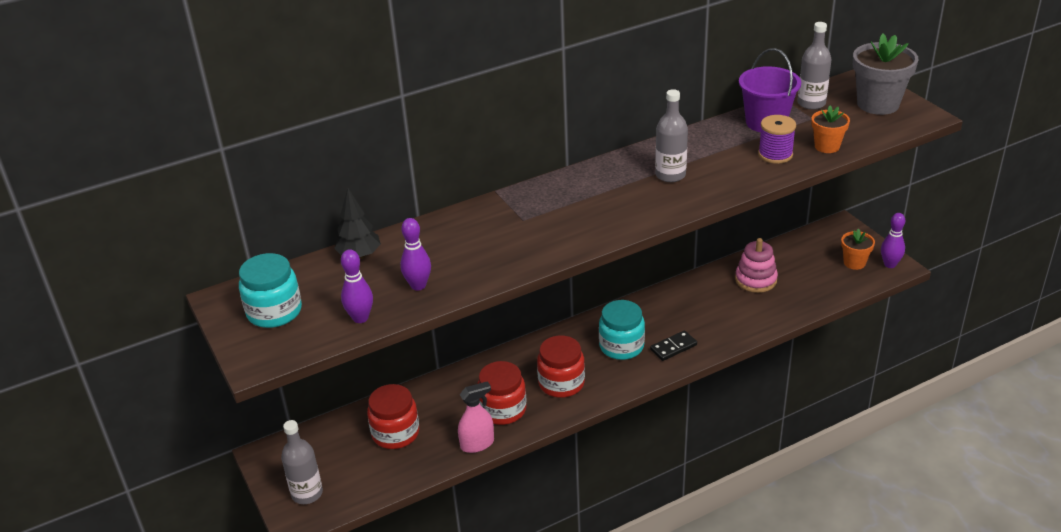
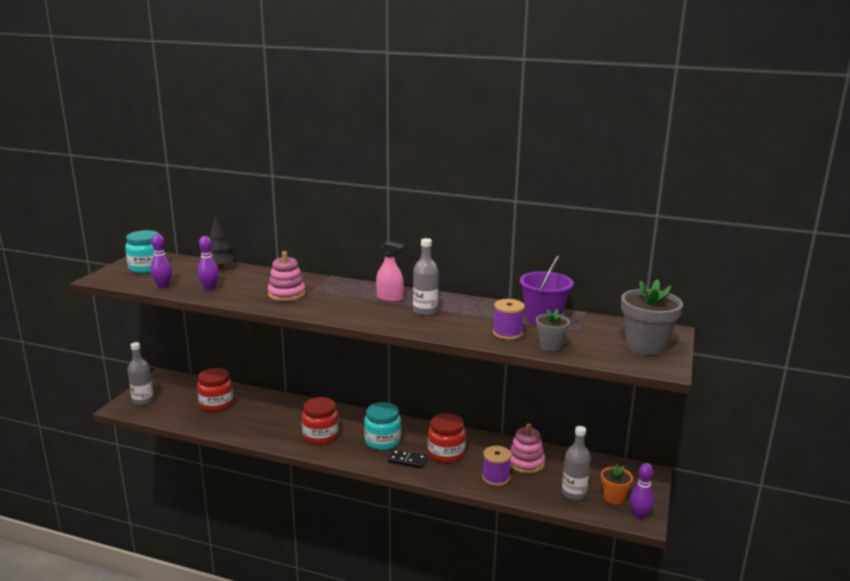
camera: 45 degrees right, 15 degrees down
pink spray bottle [458,381,494,453] -> pink spray bottle moved to [376,241,405,302]
red jar [477,361,527,425] -> red jar moved to [428,413,466,463]
grey bottle [797,22,832,110] -> grey bottle moved to [562,426,591,501]
orange flower pot [811,106,850,153] -> grey flower pot [536,309,570,352]
none -> pink stacking toy [268,251,306,301]
none -> purple spool [482,446,511,486]

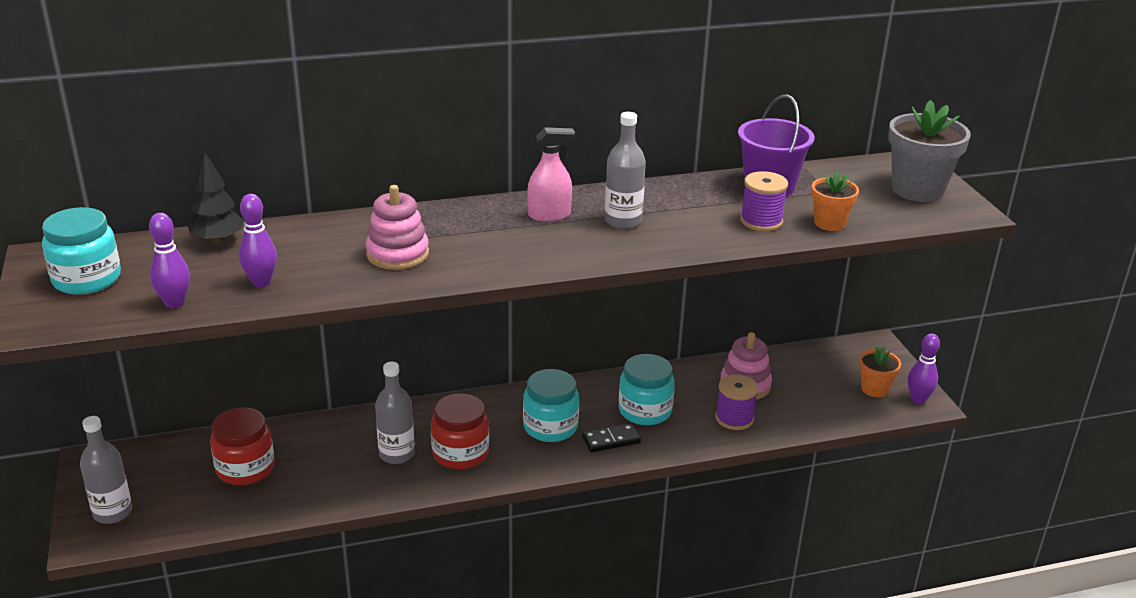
camera: 35 degrees left, 10 degrees up
red jar [428,413,466,463] -> turquoise jar [619,354,675,425]
grey flower pot [536,309,570,352] -> orange flower pot [811,171,859,231]
grey bottle [562,426,591,501] -> grey bottle moved to [375,362,415,464]

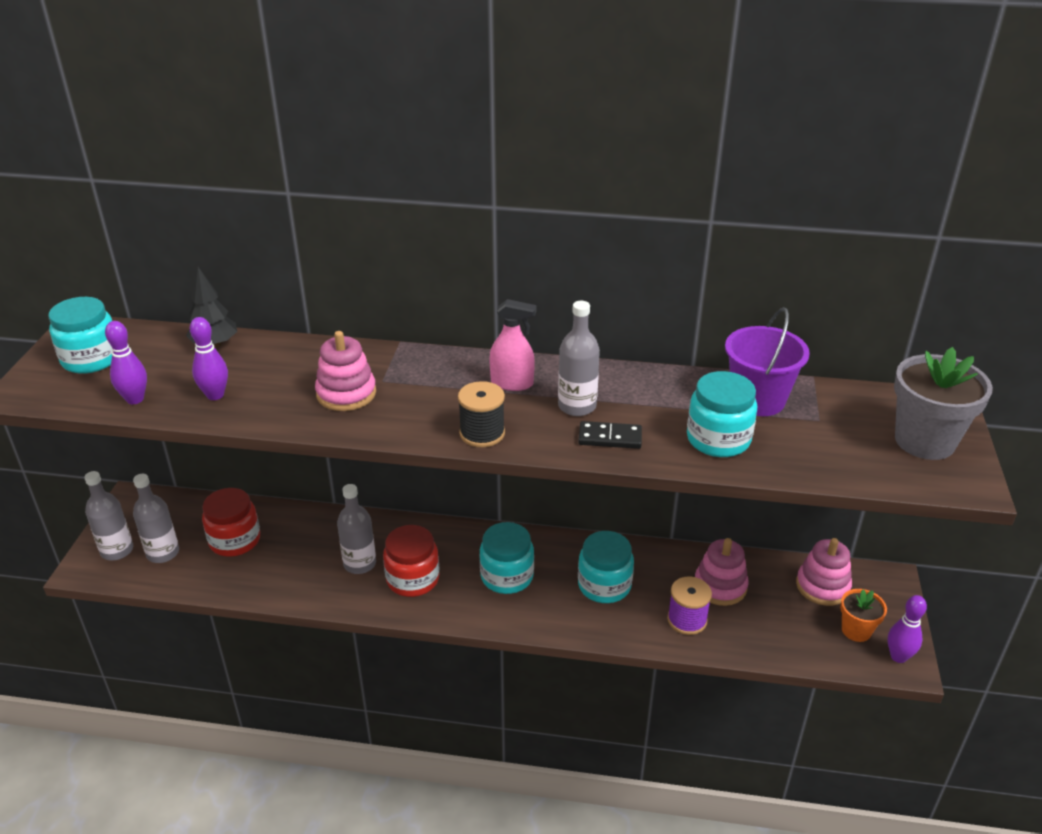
camera: 25 degrees right, 5 degrees up
black domino [582,423,641,452] -> black domino moved to [578,421,642,449]
purple spool [740,171,788,231] -> turquoise jar [687,371,757,457]
orange flower pot [811,171,859,231] -> none
none -> grey bottle [133,474,179,563]
none -> black spool [458,381,505,447]
none -> pink stacking toy [796,538,852,606]

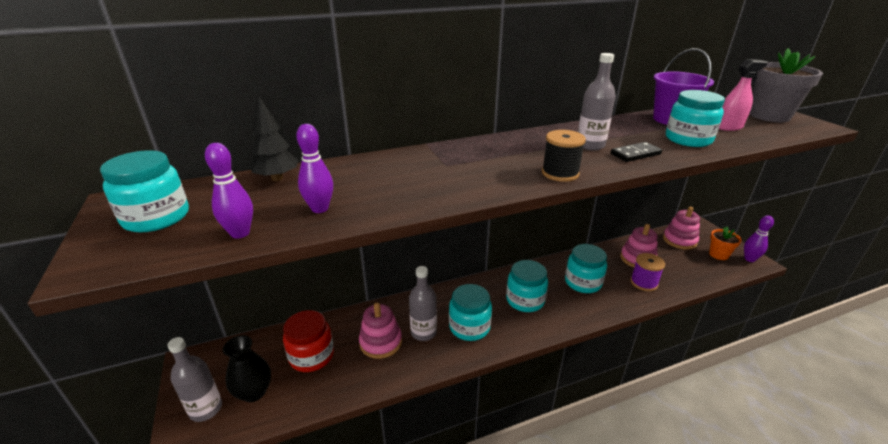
camera: 30 degrees left, 5 degrees down
grey bottle [133,474,179,563] -> black vase [223,335,271,402]
pink stacking toy [315,331,376,411] -> pink stacking toy moved to [359,303,402,359]
red jar [383,525,439,597] -> turquoise jar [449,284,492,341]
pink spray bottle [489,299,537,391] -> pink spray bottle moved to [719,59,768,131]

